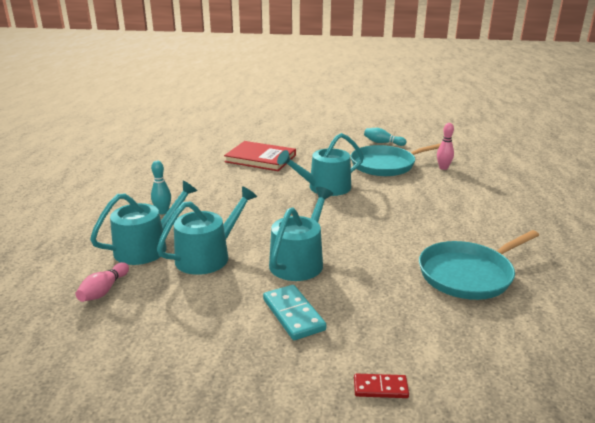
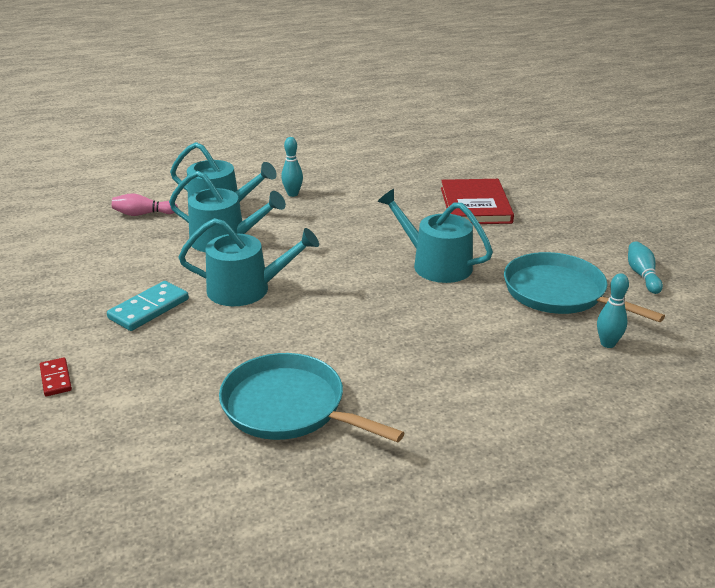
camera: 65 degrees right, 5 degrees up
pink bowling pin [437,123,454,170] -> turquoise bowling pin [597,273,629,348]

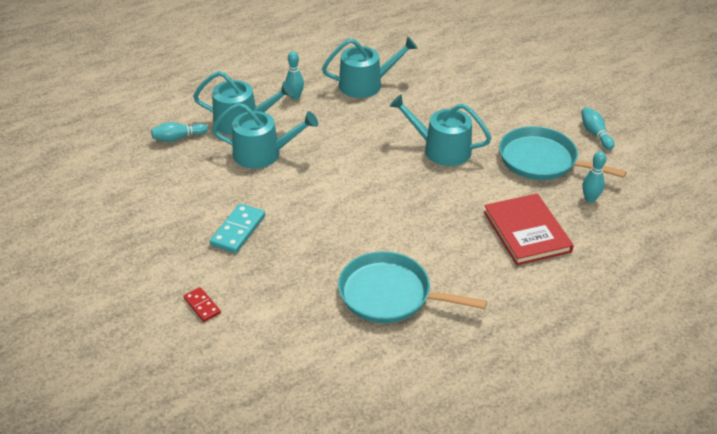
camera: 15 degrees left, 10 degrees up
pink bowling pin [112,193,178,216] -> turquoise bowling pin [151,122,208,142]
turquoise watering can [179,218,319,306] -> turquoise watering can moved to [322,37,418,98]
red book [441,179,514,224] -> red book moved to [484,194,574,265]

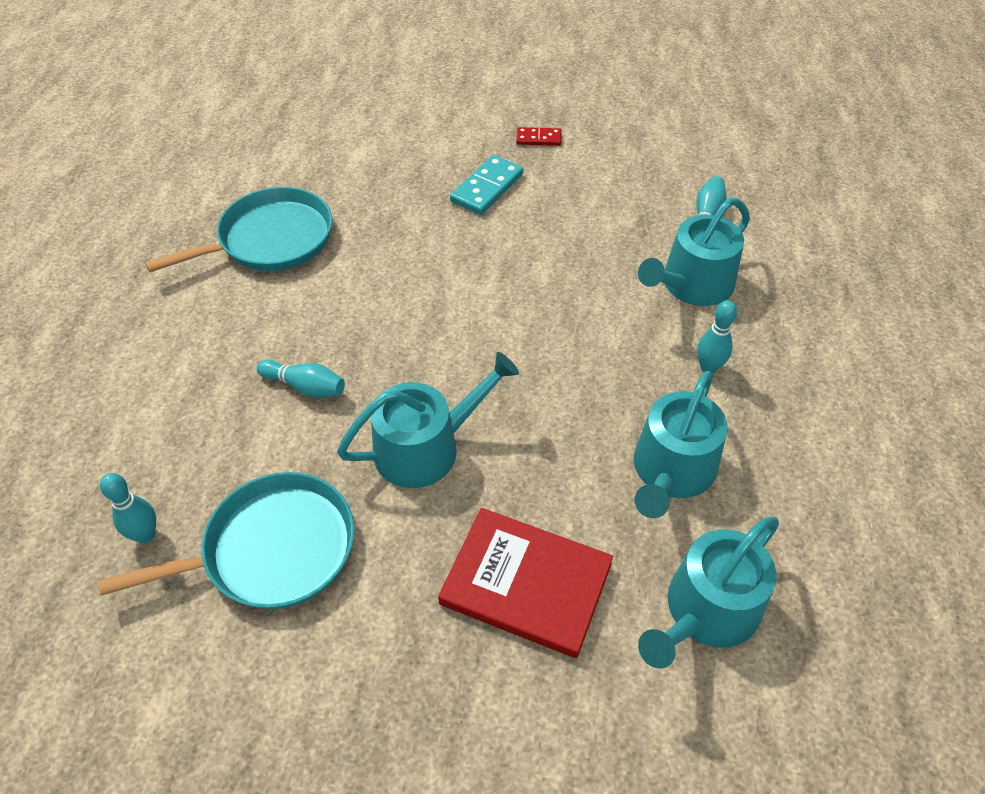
camera: 130 degrees right, 10 degrees up
red domino [183,287,221,322] -> red domino moved to [516,127,561,146]
turquoise domino [210,203,265,253] -> turquoise domino turned 60 degrees clockwise [450,155,523,215]
turquoise watering can [212,103,318,169] -> turquoise watering can moved to [638,517,779,669]
red book [484,194,574,265] -> red book moved to [438,508,613,658]
turquoise bowling pin [581,107,615,150] -> turquoise bowling pin moved to [257,360,345,398]

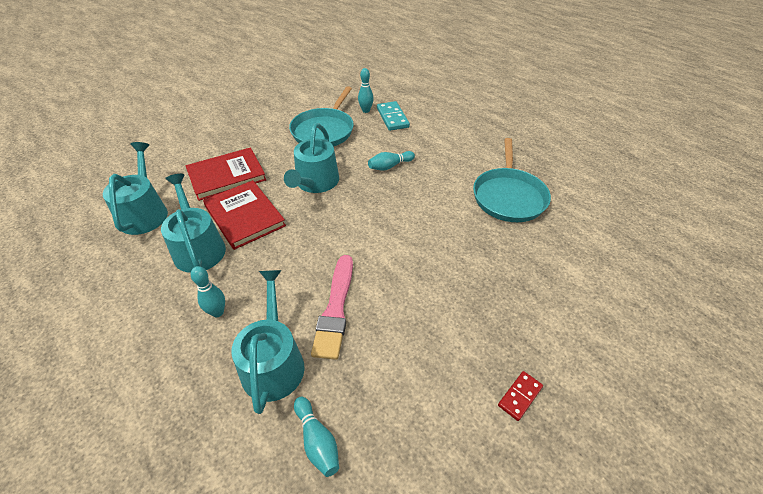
camera: 130 degrees right, 5 degrees down
turquoise domino [450,155,523,215] -> turquoise domino moved to [377,101,410,131]
none -> red book [203,180,286,250]
none -> pink brush [311,255,353,360]

